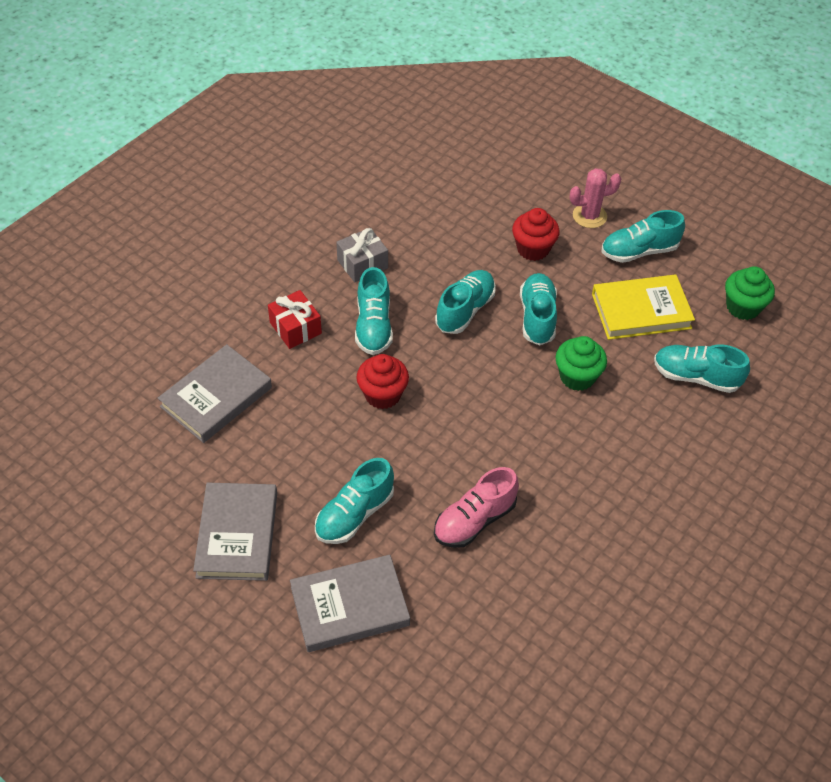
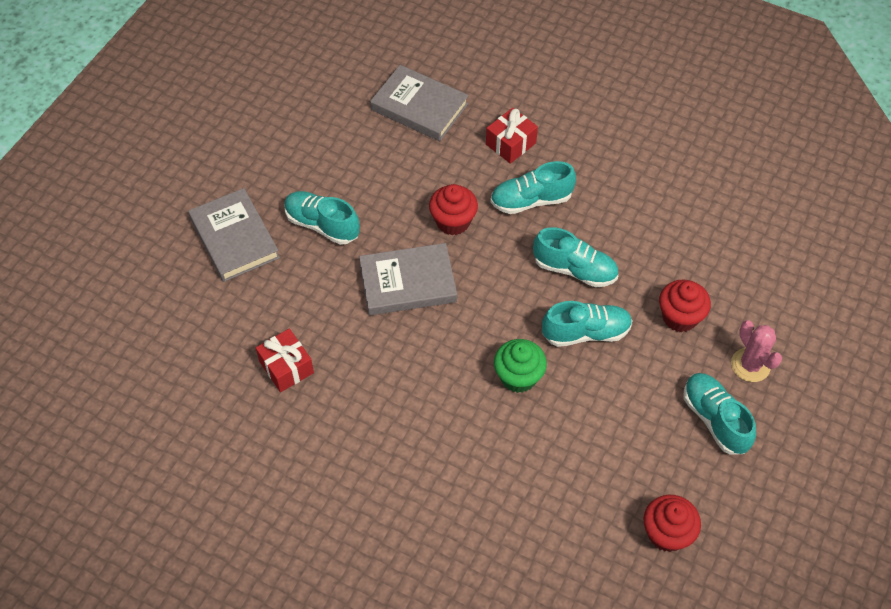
camera: 80 degrees right, 5 degrees up
grey book [193,483,277,581] -> grey book moved to [359,243,457,315]
grey gift [336,228,388,282] -> none
pink shoe [434,467,519,548] -> none
yellow book [592,275,695,340] -> none
turquoise shoe [654,344,750,393] -> none
green cupcake [725,266,775,320] -> red cupcake [644,495,701,552]
none -> red gift [256,329,314,392]

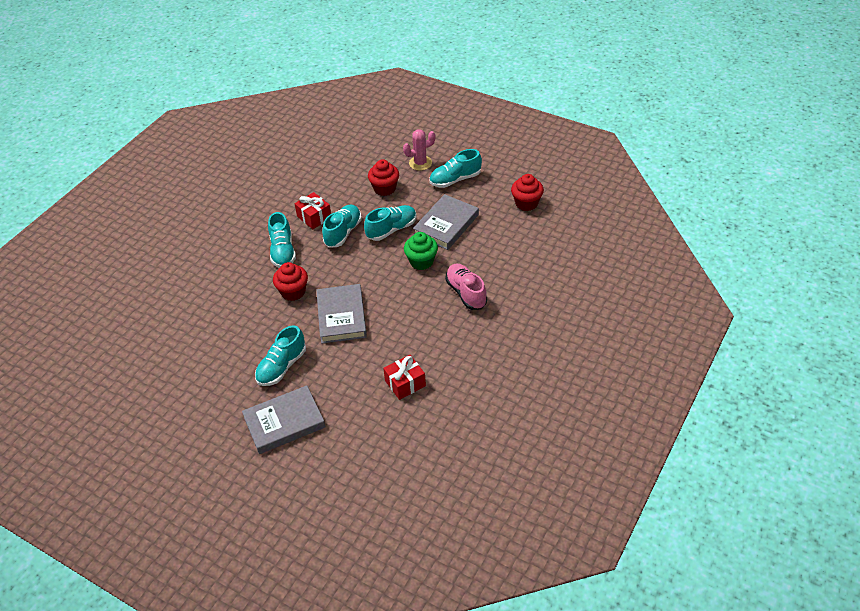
camera: 85 degrees left, 10 degrees down
grey book [370,65,469,141] -> grey book moved to [413,194,479,250]
red gift [486,108,538,164] -> red gift moved to [295,192,331,229]
turquoise shoe [542,301,633,347] -> turquoise shoe turned 60 degrees clockwise [364,205,417,241]
none -> pink shoe [445,263,487,310]

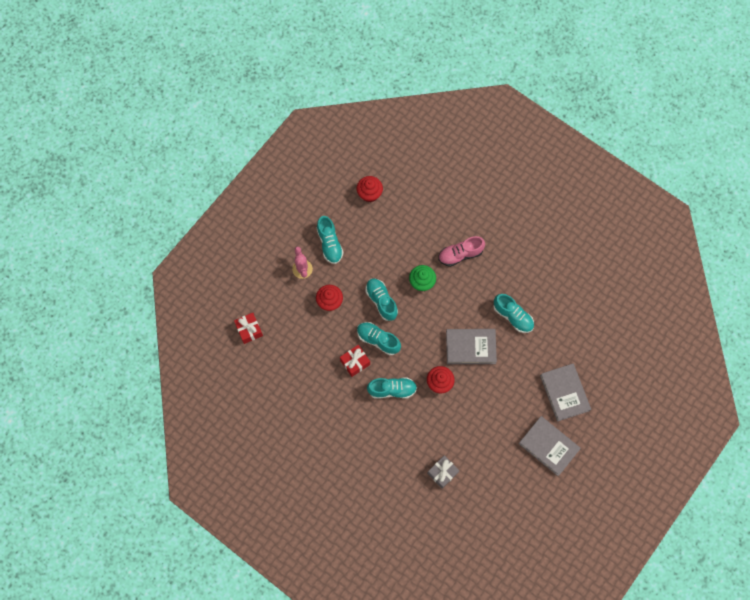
camera: 85 degrees left, 25 degrees up
turquoise shoe [255,325,306,386] -> turquoise shoe moved to [493,294,534,333]
red gift [383,355,426,400] -> red gift moved to [234,313,263,344]
grey book [413,194,479,250] -> grey book moved to [518,416,581,476]
none -> grey gift [427,455,460,489]

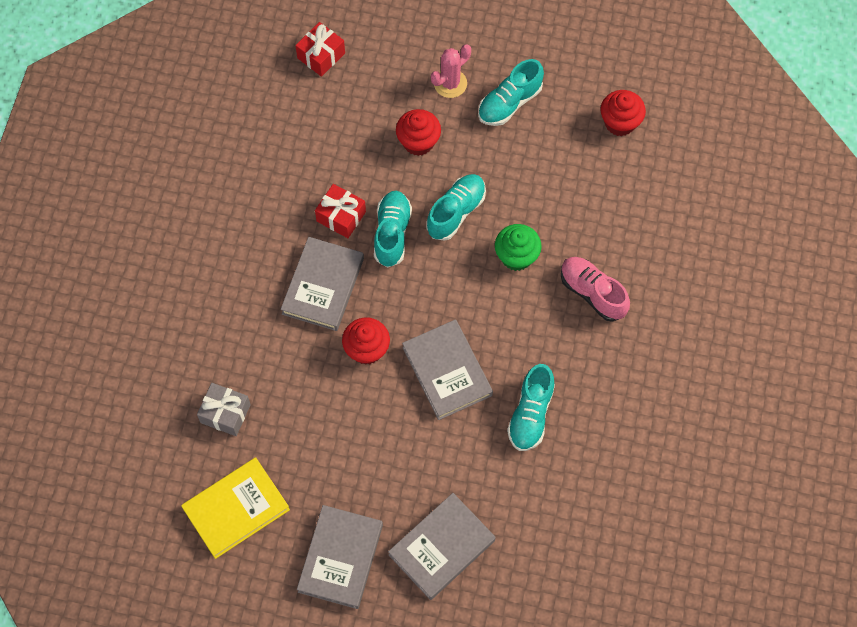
camera: 65 degrees right, 5 degrees down
turquoise shoe [367,377,417,399] -> grey book [281,237,364,331]
none -> yellow book [181,458,290,559]

